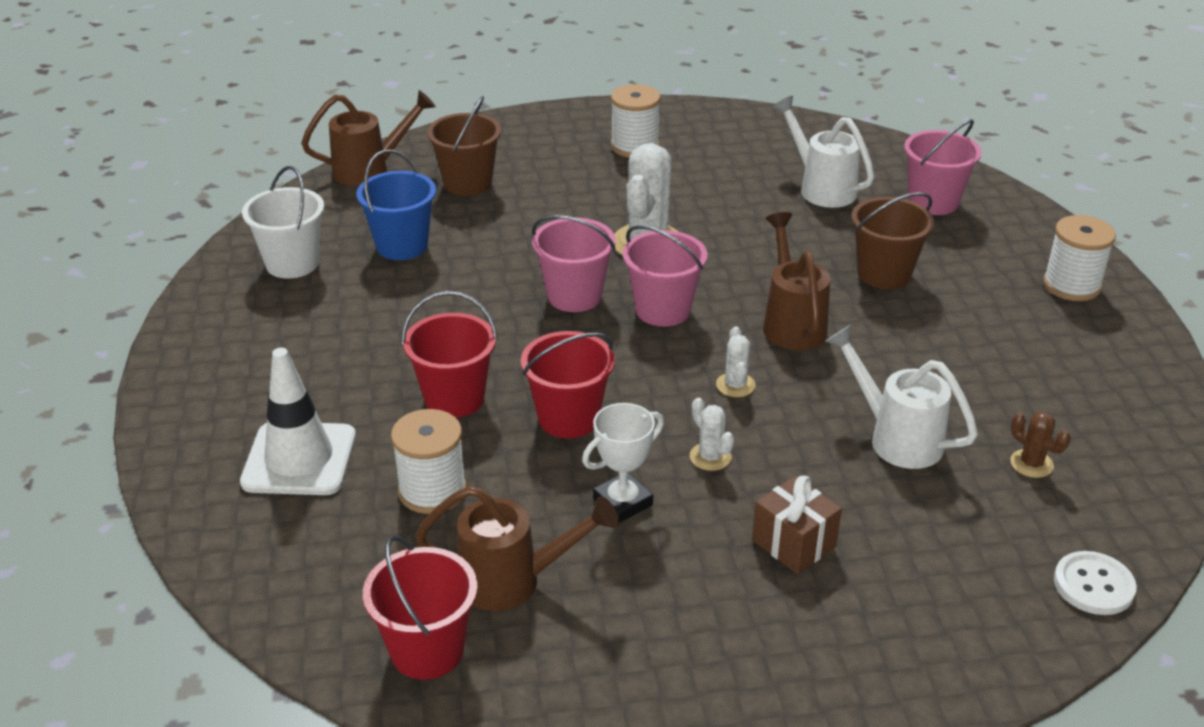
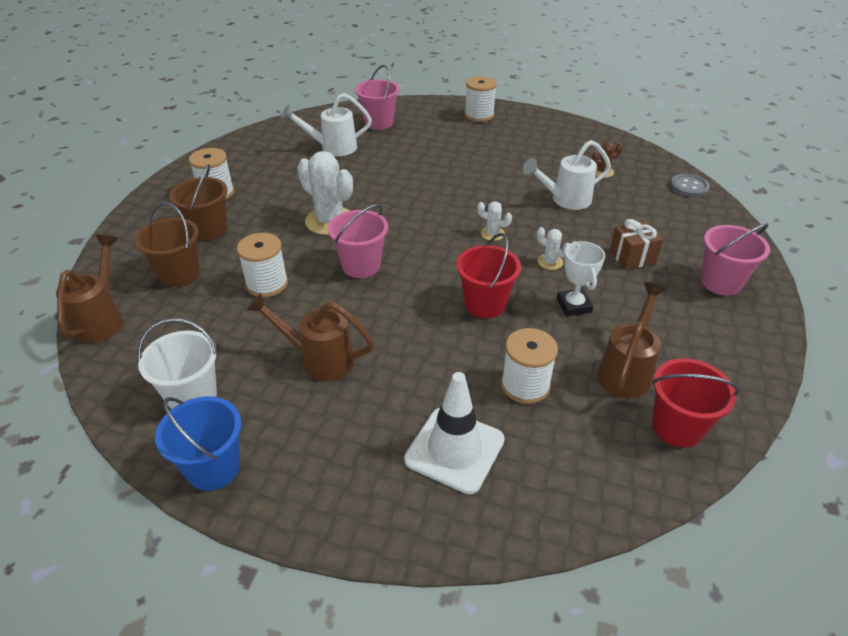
camera: 65 degrees left, 5 degrees up
blue bucket [356,150,436,260] -> blue bucket moved to [155,396,242,491]
red bucket [402,291,498,418] -> none
pink bucket [623,225,707,327] -> pink bucket moved to [700,223,770,295]
white cactus [690,398,734,471] -> white cactus turned 45 degrees clockwise [537,227,570,270]
brown watering can [763,212,830,350] -> brown watering can moved to [246,293,374,381]
brown bucket [851,192,934,289] -> brown bucket moved to [169,164,228,241]
white button [1054,551,1137,615] -> grey button [670,174,710,197]
none -> white spool [237,233,288,297]

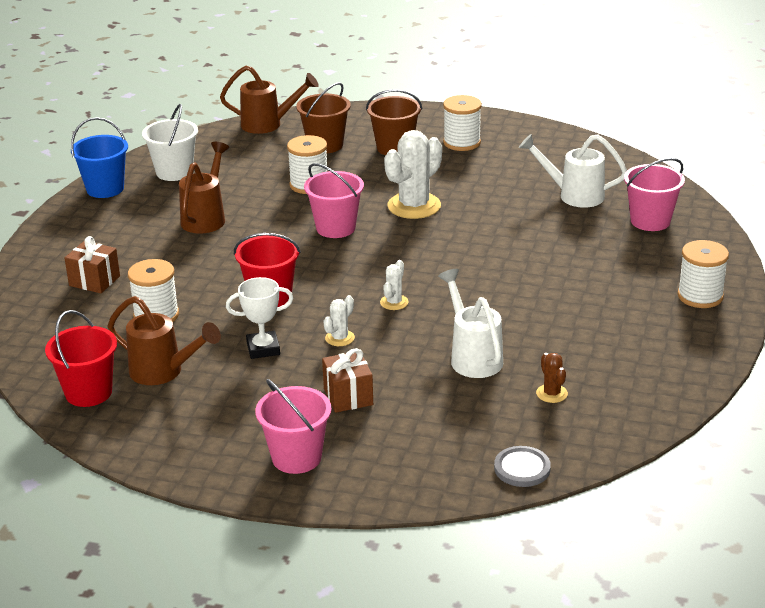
camera: 90 degrees right, 10 degrees down
white watering can [281,93,372,156] -> white watering can turned 60 degrees counterclockwise [519,134,627,208]
white traffic cone [404,372,505,494] -> brown gift [65,236,120,293]

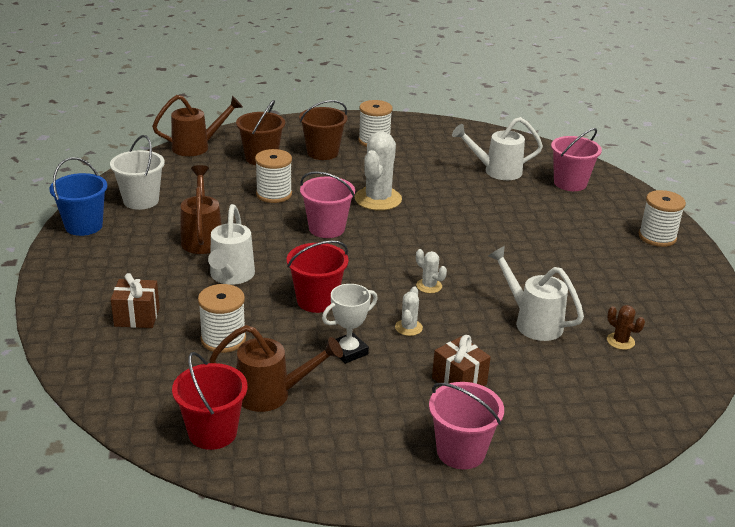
camera: 25 degrees left, 0 degrees up
white cactus [380,260,409,310] -> white cactus turned 45 degrees counterclockwise [416,249,447,293]
grey button [494,446,551,487] -> none
none -> white watering can [208,204,255,285]

